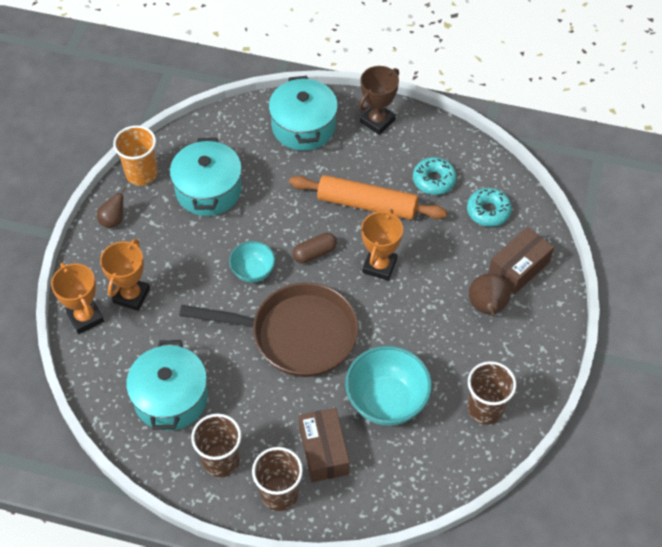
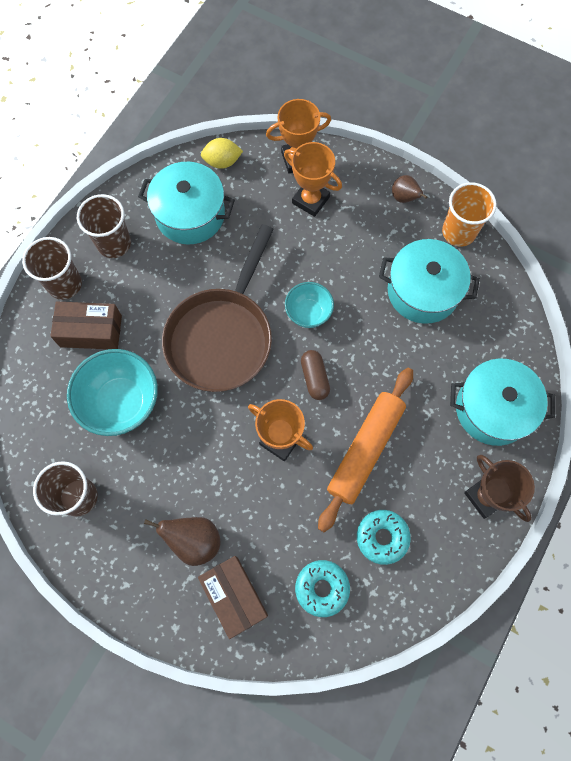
camera: 105 degrees right, 15 degrees up
none -> yellow lemon [201,138,243,169]

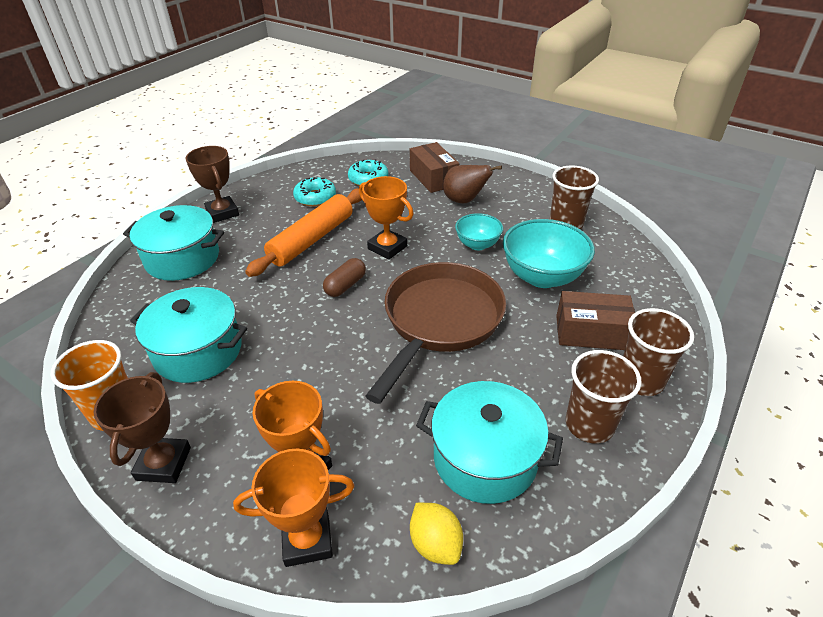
camera: 175 degrees left, 30 degrees down
yellow lemon [201,138,243,169] -> yellow lemon turned 60 degrees clockwise [410,503,463,565]
turquoise bowl [285,282,334,328] -> turquoise bowl moved to [455,213,503,250]
brown capsule [301,350,330,400] -> brown capsule turned 45 degrees clockwise [323,258,366,297]
brown pear [392,175,427,203] -> brown trophy [94,372,191,483]

